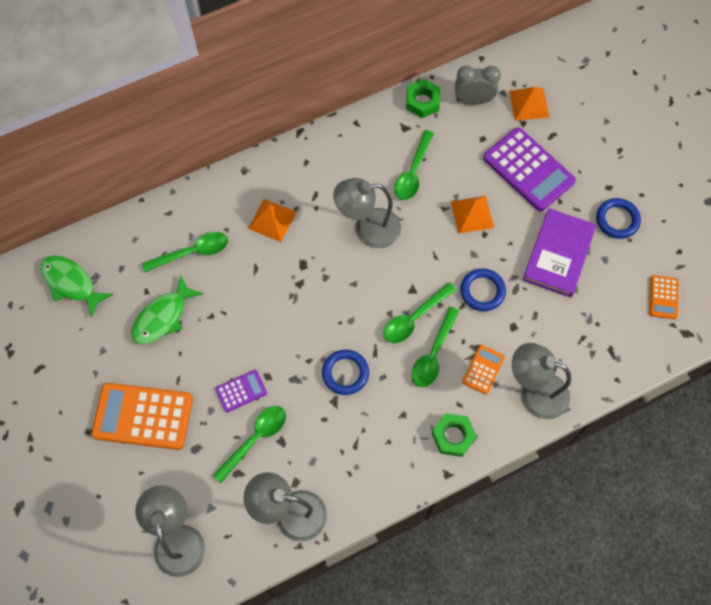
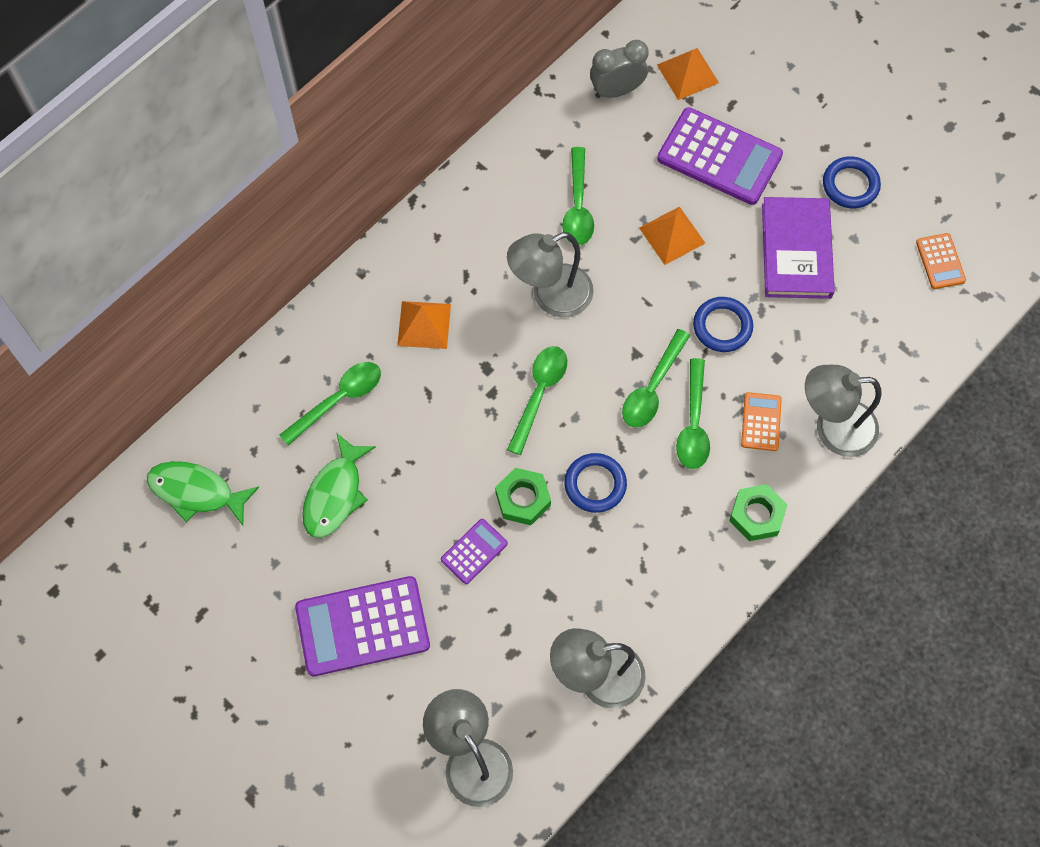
camera: 20 degrees left, 0 degrees up
orange calculator [91,383,193,450] -> purple calculator [295,576,430,676]
green spoon [212,406,286,483] -> green spoon moved to [507,346,567,455]
green nut [406,79,441,118] -> green nut moved to [495,468,551,525]

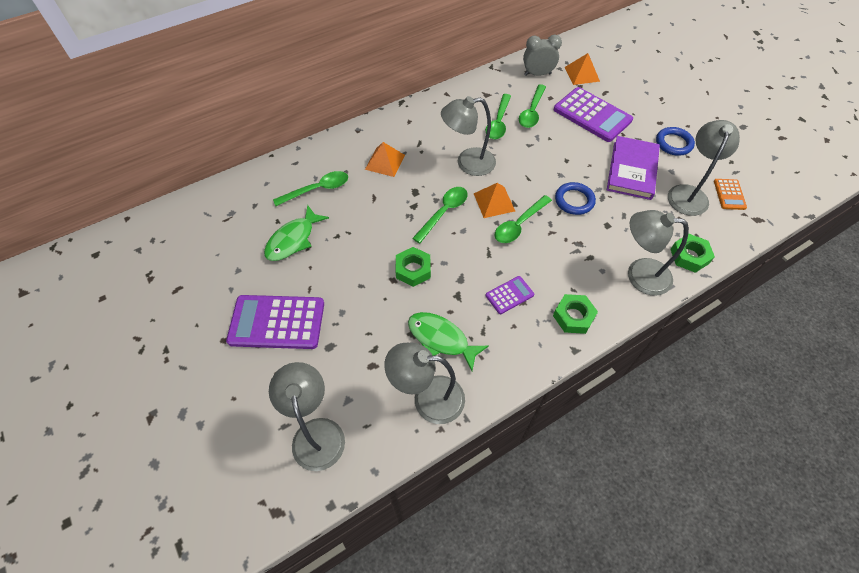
camera: 15 degrees right, 10 degrees down
green fish [147,461,259,525] -> green fish moved to [408,312,489,371]
purple calculator [441,519,508,584] -> purple calculator moved to [486,276,534,314]
blue ring [564,453,627,513] -> none
orange pyramid [639,207,705,265] -> orange pyramid moved to [473,183,515,218]
green spoon [676,358,710,469] -> green spoon moved to [519,84,546,128]
orange calculator [741,392,782,451] -> none
none -> grey lamp [668,120,740,216]
none -> green nut [670,234,715,273]

